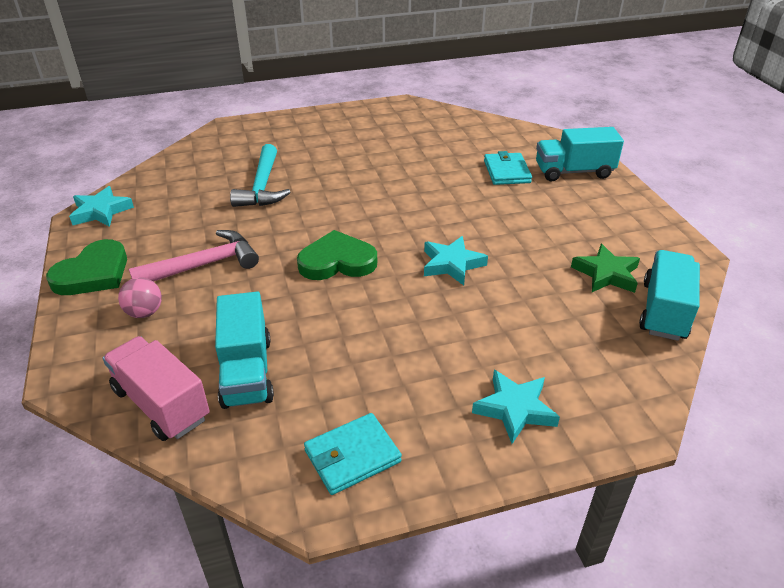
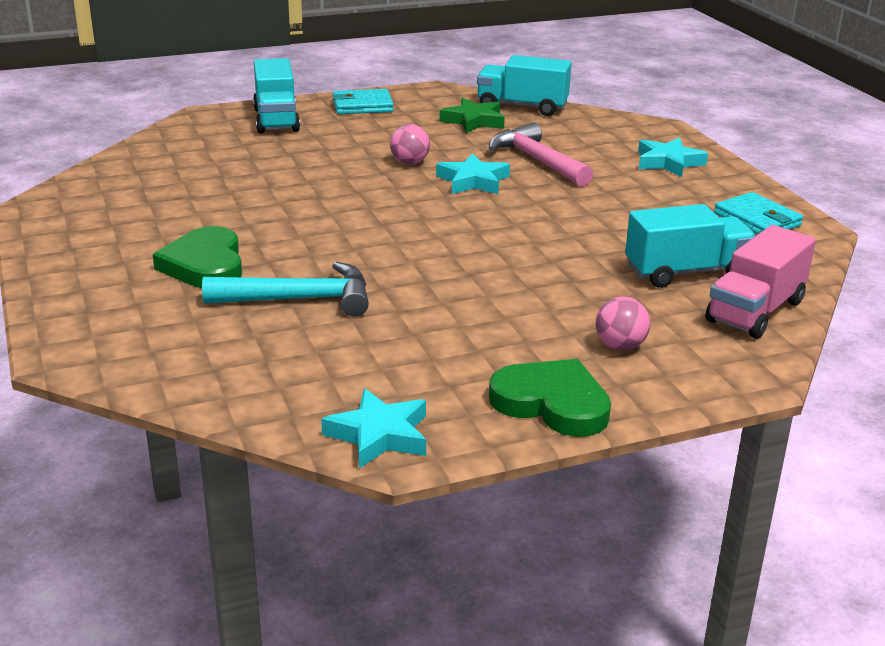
camera: 95 degrees left, 10 degrees down
pink hammer [129,230,259,282] -> pink hammer moved to [489,122,593,187]
green heart [297,230,377,280] -> green heart moved to [153,226,242,288]
turquoise wallet [484,151,532,185] -> turquoise wallet moved to [332,89,394,114]
none -> pink ball [390,124,430,164]

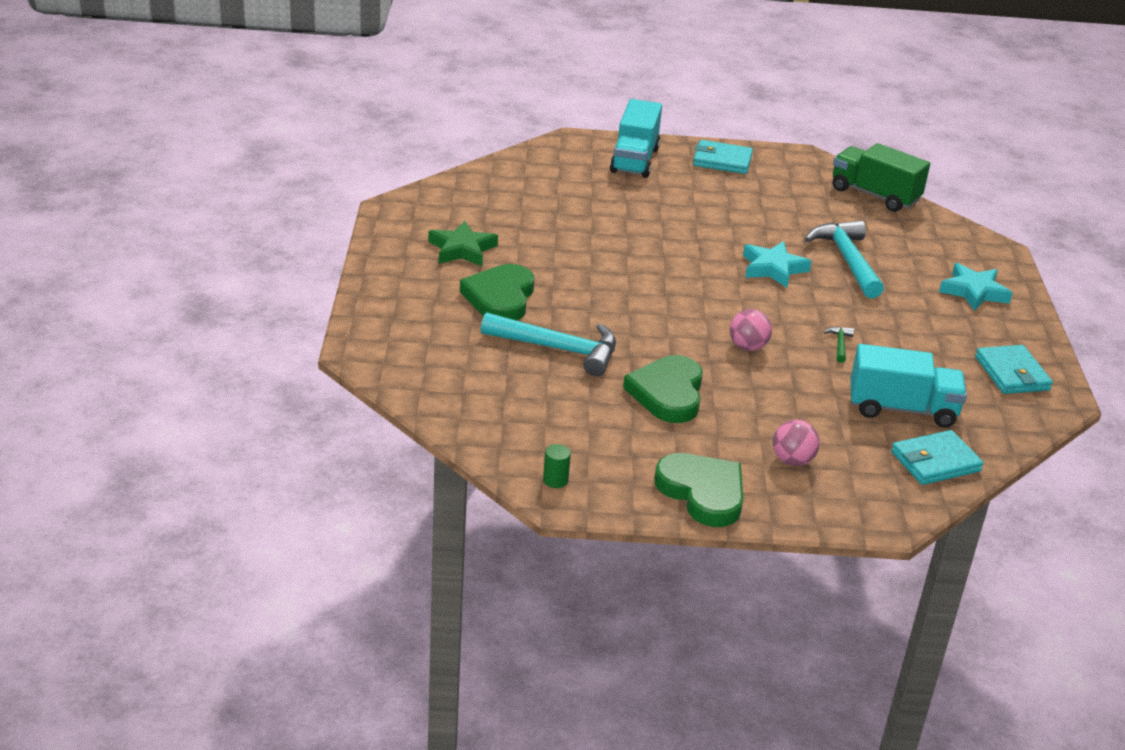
camera: 20 degrees right, 5 degrees up
turquoise star [321,389,426,469] -> green cylinder [543,444,571,488]
pink ball [390,124,430,164] -> pink ball moved to [730,309,772,351]
green star [440,98,505,133] -> green star moved to [428,221,498,266]
turquoise truck [477,55,572,116] -> green truck [832,143,930,212]
pink hammer [489,122,593,187] -> turquoise hammer [805,220,884,298]
pink truck [706,225,816,339] -> turquoise wallet [891,430,984,485]
none -> green heart [623,355,703,423]
none -> green hammer [824,326,854,363]

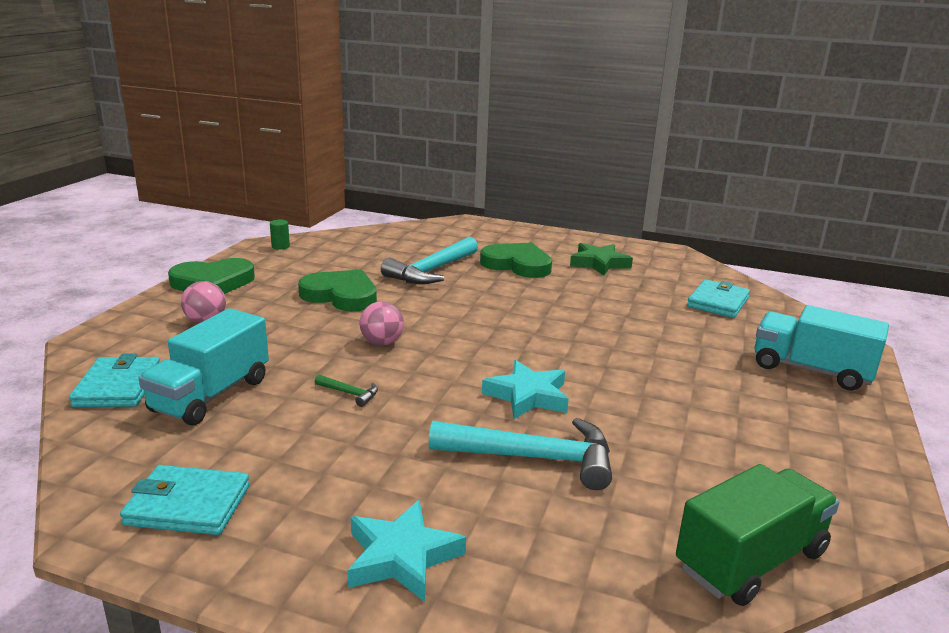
camera: 110 degrees right, 10 degrees down
turquoise wallet [693,140,753,174] -> turquoise wallet moved to [687,279,750,318]

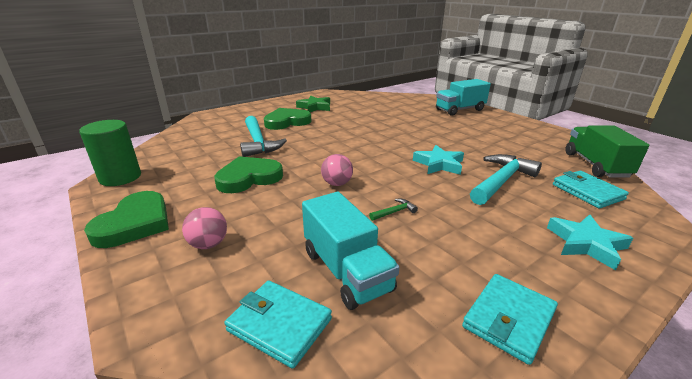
camera: 55 degrees left, 5 degrees up
green cylinder [270,220,290,250] -> green cylinder [79,120,141,186], size x2.31
turquoise wallet [687,279,750,318] -> turquoise wallet moved to [553,171,629,208]

